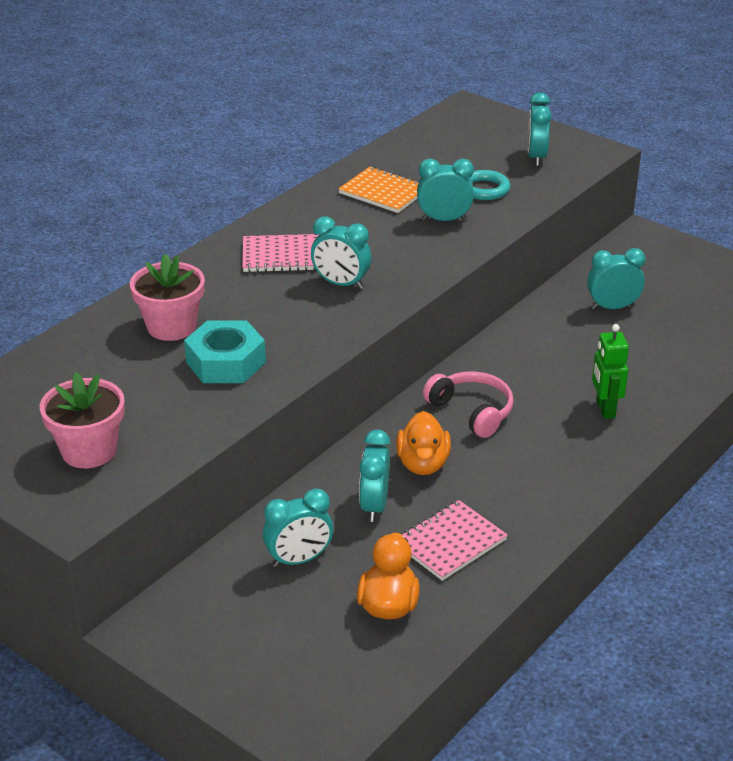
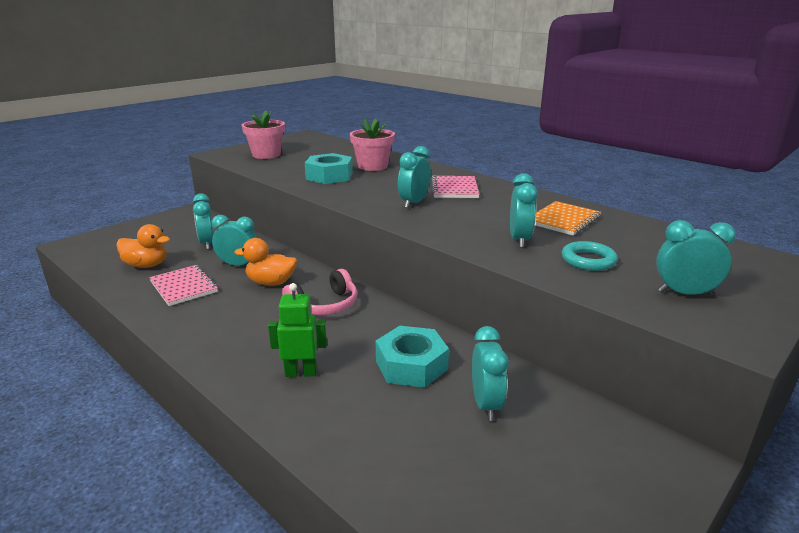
camera: 95 degrees right, 10 degrees down
none -> turquoise nut [376,326,449,388]

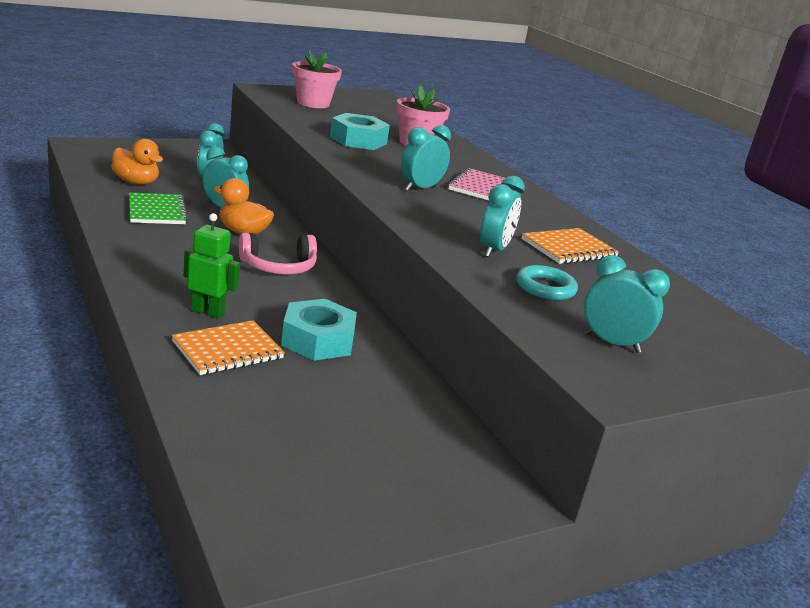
camera: 15 degrees right, 0 degrees up
pink notebook [149,265,218,306] -> green notebook [129,192,188,224]
turquoise clock [472,326,509,421] -> none
none -> orange notebook [172,320,285,375]

